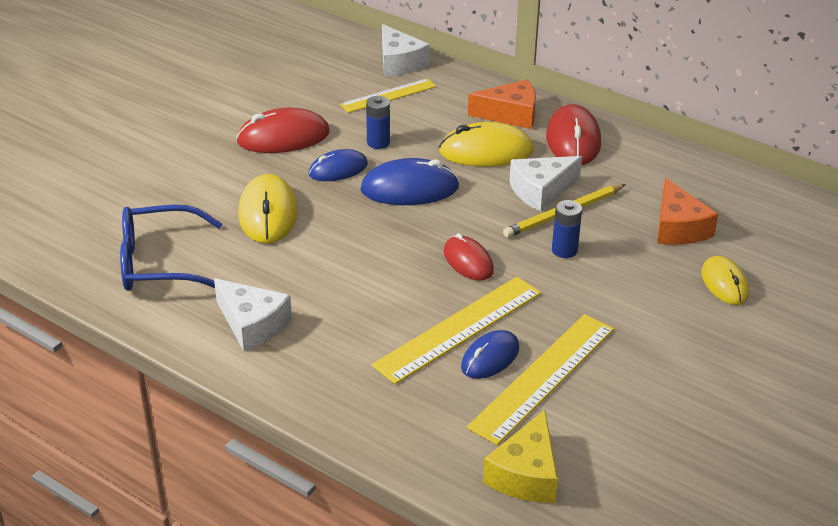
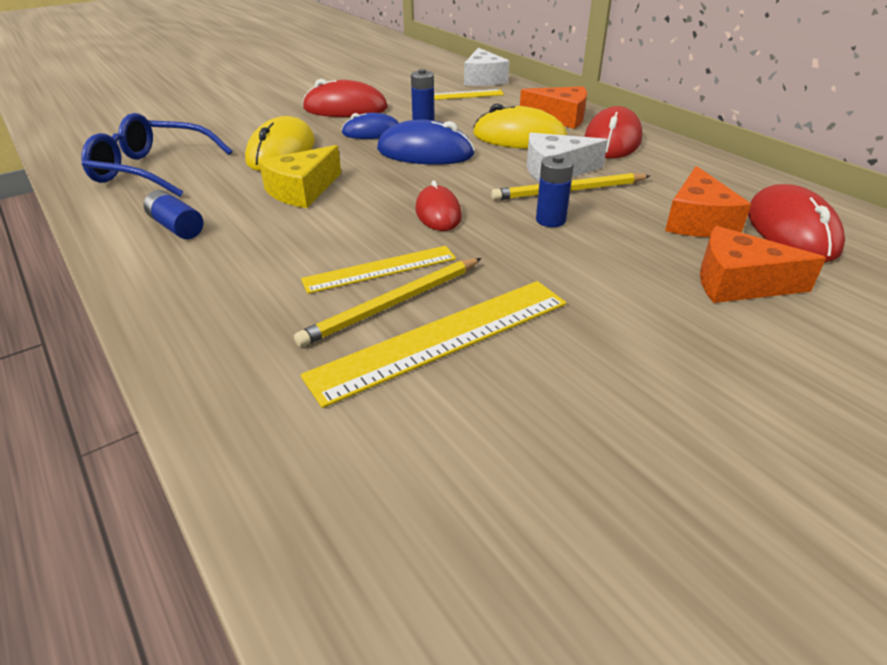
camera: 20 degrees right, 0 degrees up
white cheese [214,278,292,351] -> blue battery [144,190,203,239]
yellow ruler [372,277,541,384] -> yellow ruler [301,246,456,294], size x0.63
blue mouse [461,330,519,379] -> yellow pencil [294,258,482,347]
yellow cheese [483,410,558,503] -> yellow cheese moved to [259,145,341,208]
yellow mouse [701,256,749,305] -> orange cheese [700,226,826,303]
none -> red mouse [748,184,845,262]

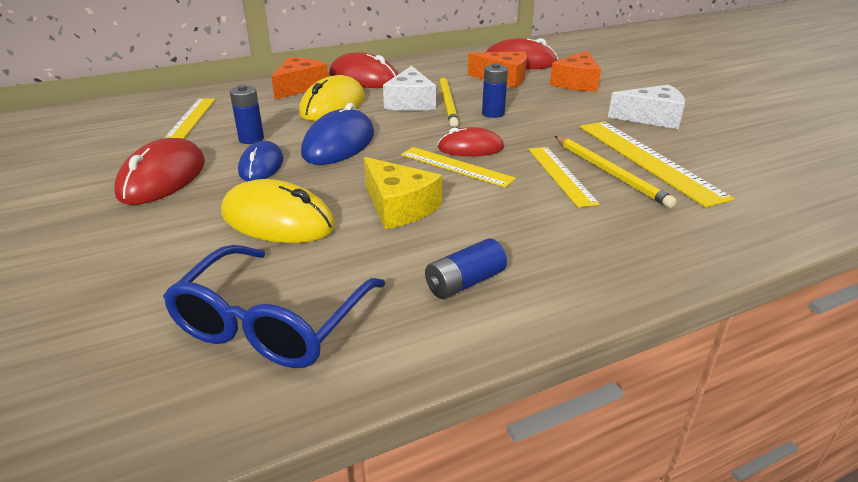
camera: 80 degrees left, 5 degrees down
white cheese [464,48,509,86] -> white cheese moved to [608,84,685,129]
none -> yellow ruler [401,147,516,188]

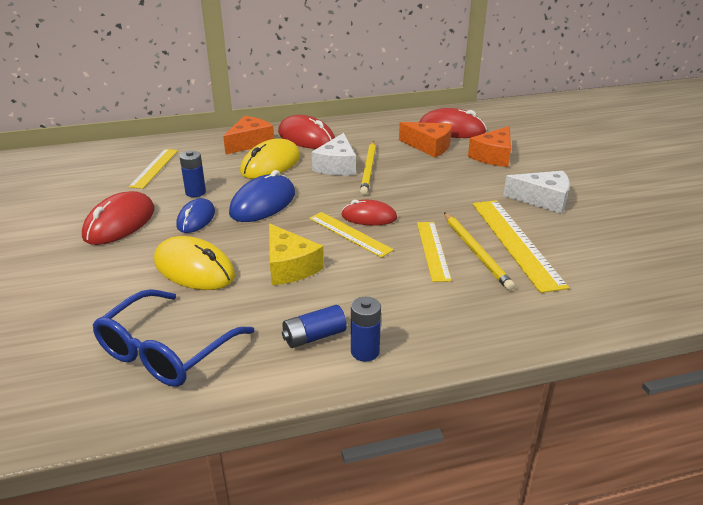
camera: 10 degrees right, 0 degrees up
blue battery [482,63,508,118] -> blue battery moved to [351,297,381,362]

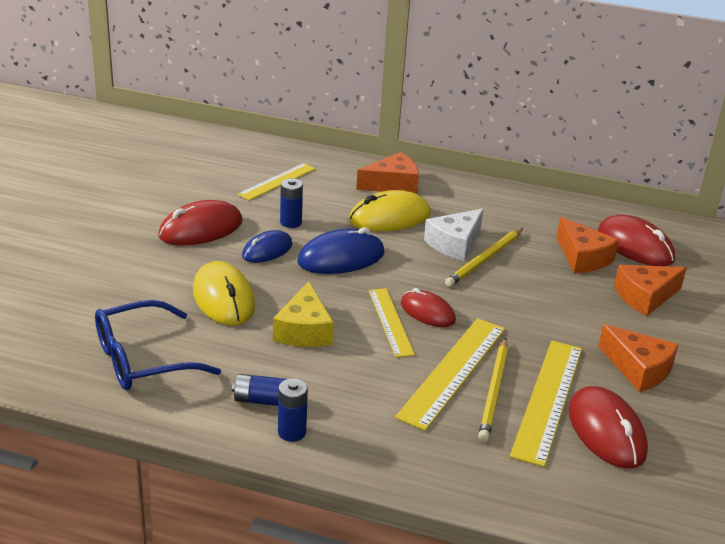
camera: 30 degrees right, 0 degrees up
red mouse [278,115,335,149] -> red mouse moved to [568,386,648,468]
yellow ruler [417,222,452,282] -> yellow ruler [395,318,505,431], size x1.58
white cheese [503,171,570,214] -> orange cheese [598,324,679,392]

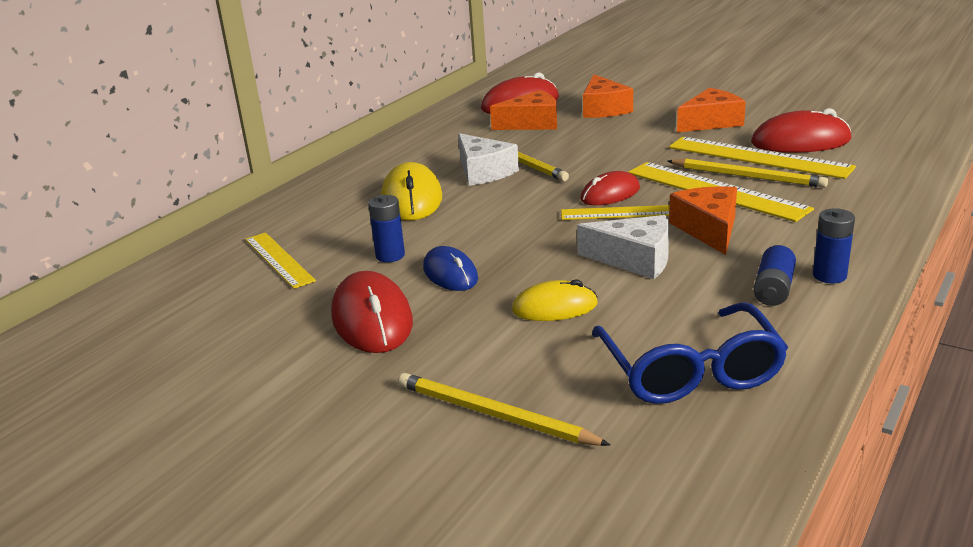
camera: 70 degrees left, 5 degrees down
yellow mouse [193,261,255,326] -> yellow mouse [512,279,598,321], size x0.65
yellow cheese [273,281,334,347] -> white cheese [577,215,669,279]
blue mouse [297,227,385,274] -> none
orange cheese [356,152,419,194] -> orange cheese moved to [669,186,737,255]
none -> yellow pencil [398,373,610,446]

